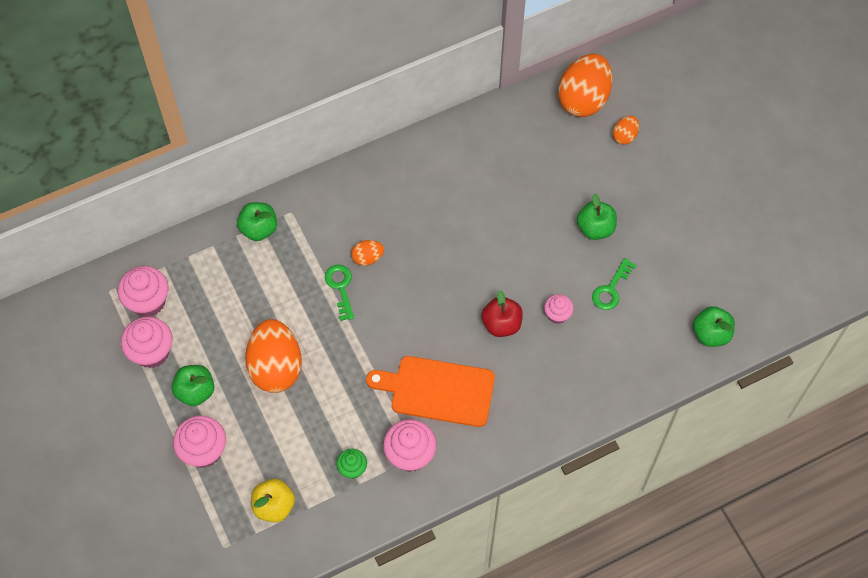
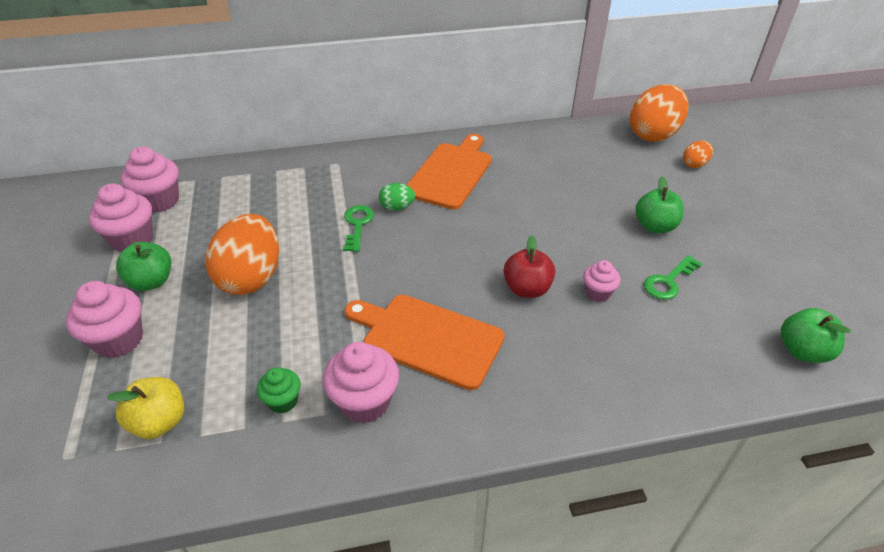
camera: 15 degrees right, 20 degrees down
green apple [237,202,277,241] -> none
orange egg [351,240,384,266] -> green egg [379,183,415,211]
none -> orange cutting board [407,134,492,210]

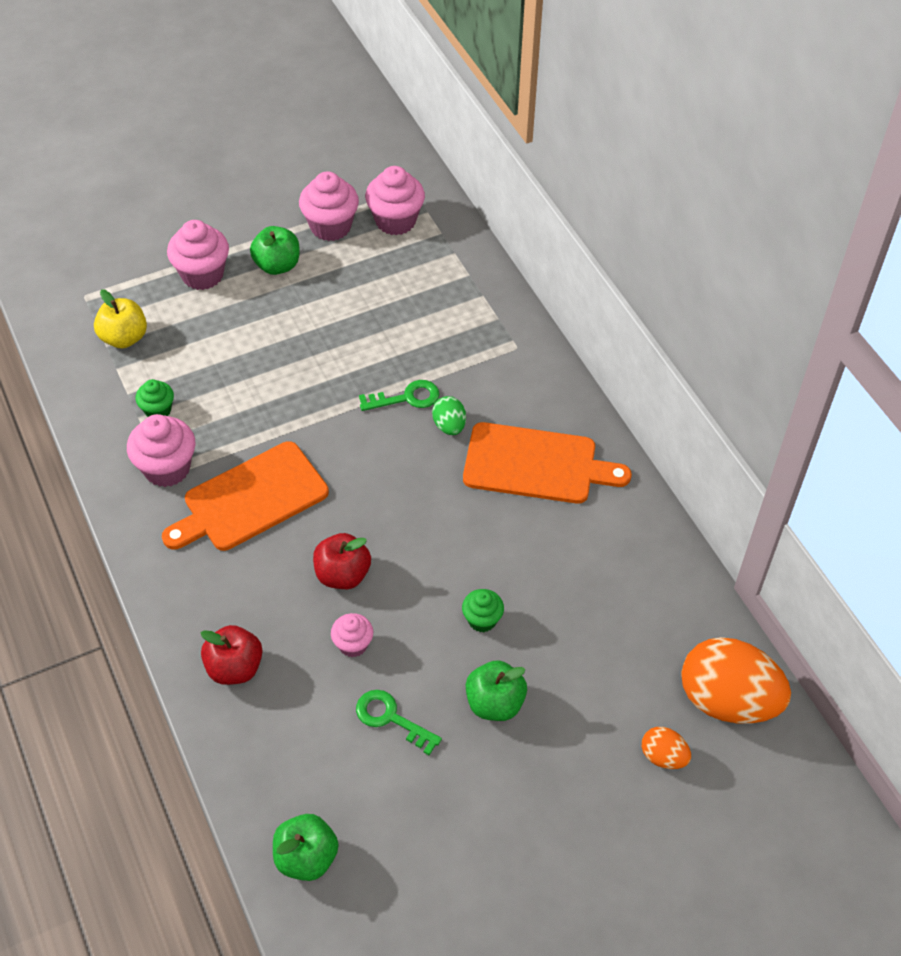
camera: 75 degrees right, 10 degrees up
orange egg [205,214,279,295] -> none
orange cutting board [345,295,505,390] -> orange cutting board turned 135 degrees counterclockwise [162,441,329,551]
none -> red apple [201,625,263,685]
none -> green cupcake [462,589,504,632]

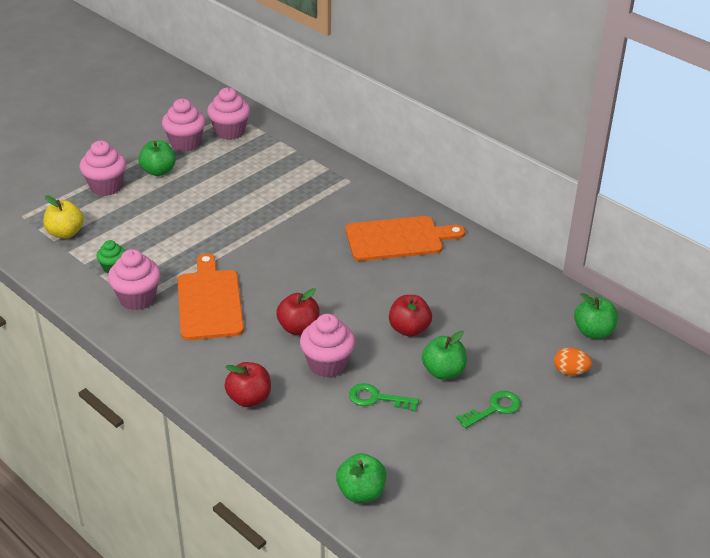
camera: 20 degrees left, 15 degrees down
orange cutting board [162,441,329,551] -> orange cutting board turned 135 degrees clockwise [177,253,244,340]
pink cupcake [331,613,373,657] -> pink cupcake [300,314,355,378], size x1.73
green key [359,380,439,411] -> green key moved to [456,391,521,429]
green egg [432,396,466,435] -> none
green cupcake [462,589,504,632] -> red apple [389,295,432,337]
orange egg [681,637,791,724] -> green apple [574,293,618,339]

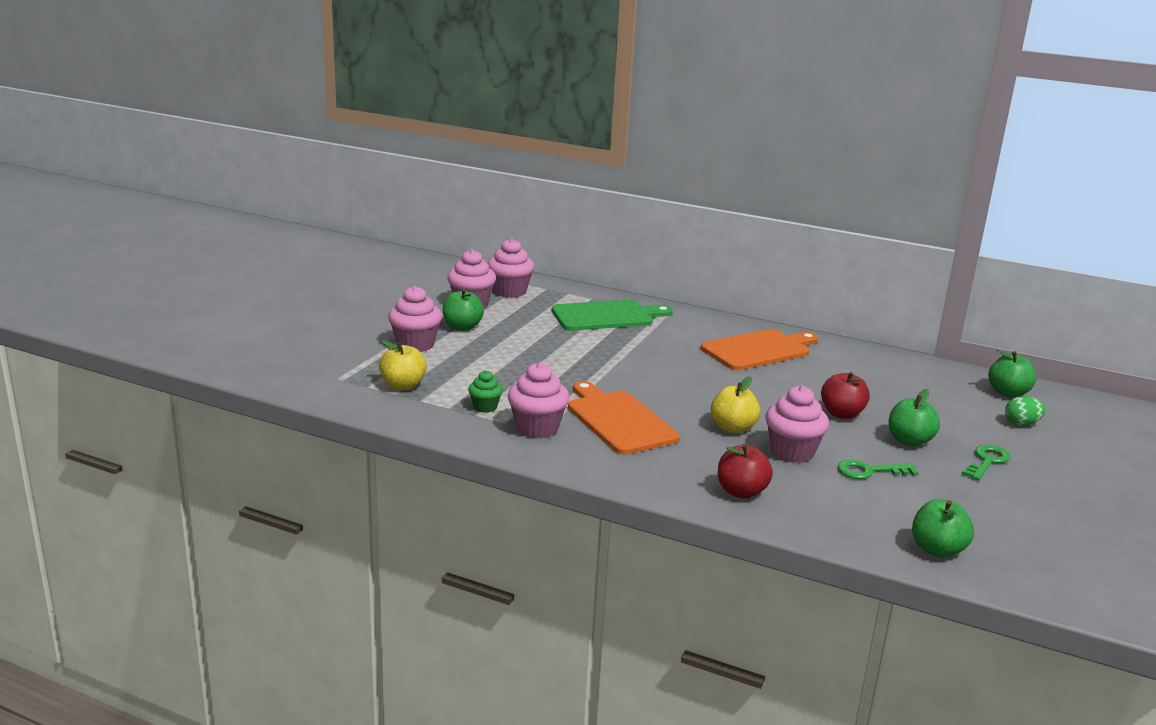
camera: 20 degrees left, 15 degrees down
red apple [276,288,320,335] -> yellow apple [711,377,761,433]
orange egg [554,348,592,375] -> green egg [1005,396,1046,426]
none -> green cutting board [552,300,673,331]

